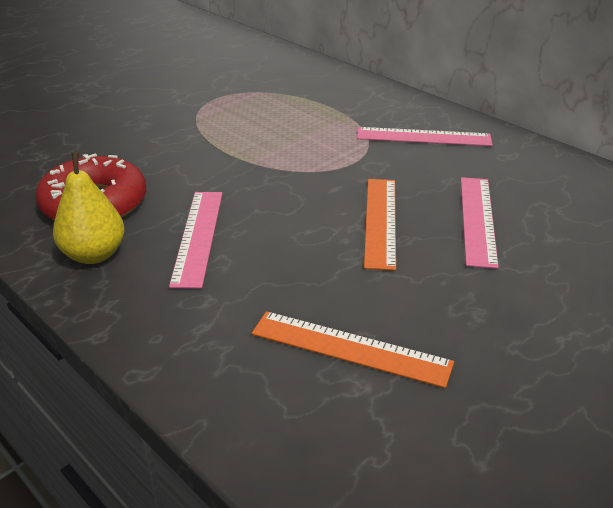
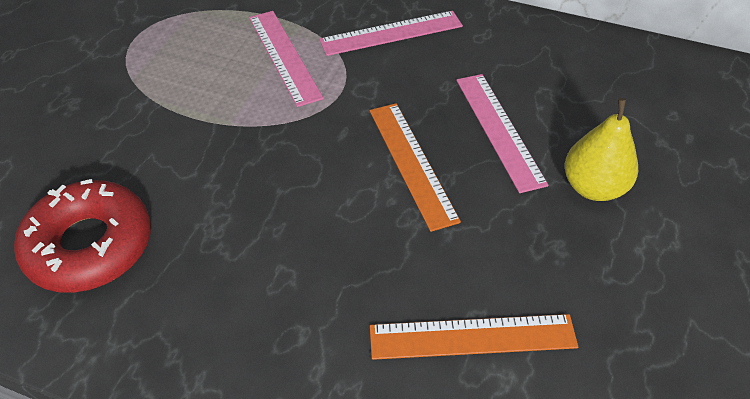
camera: 25 degrees left, 15 degrees up
yellow pear [53,152,125,264] -> yellow pear moved to [565,98,638,201]
pink ruler [169,192,223,289] -> pink ruler moved to [249,11,324,107]

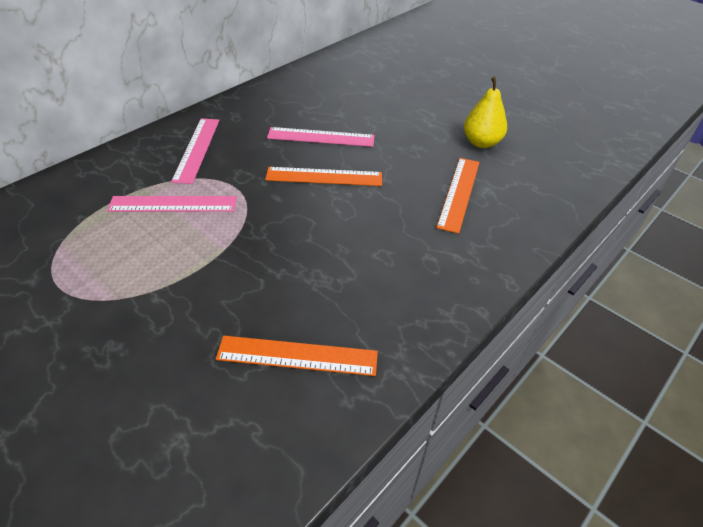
camera: 70 degrees left, 5 degrees down
red donut [14,179,151,293] -> orange ruler [216,336,378,376]
yellow pear [565,98,638,201] -> yellow pear moved to [464,77,507,148]

